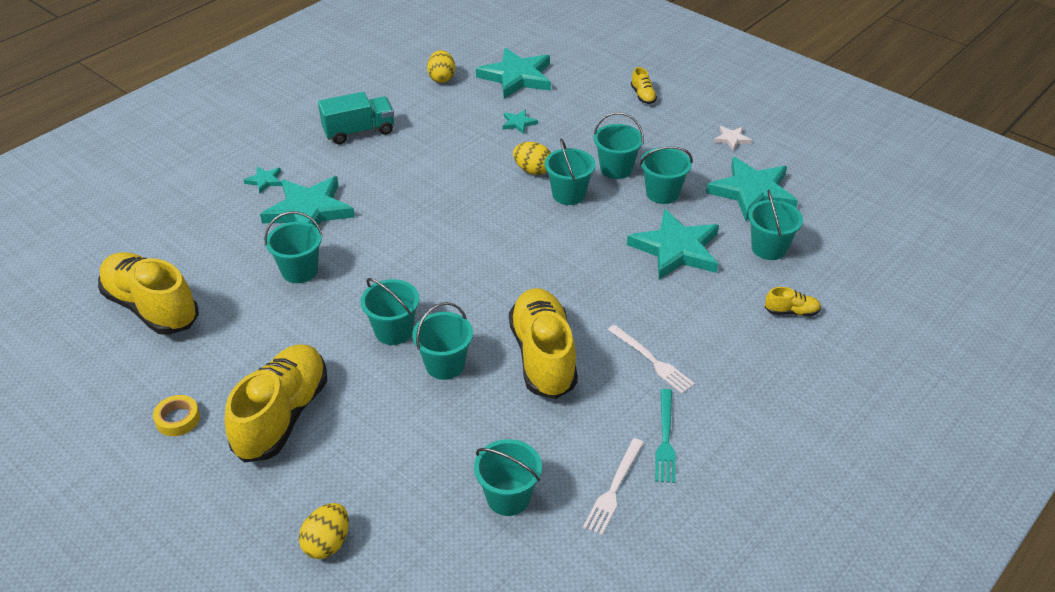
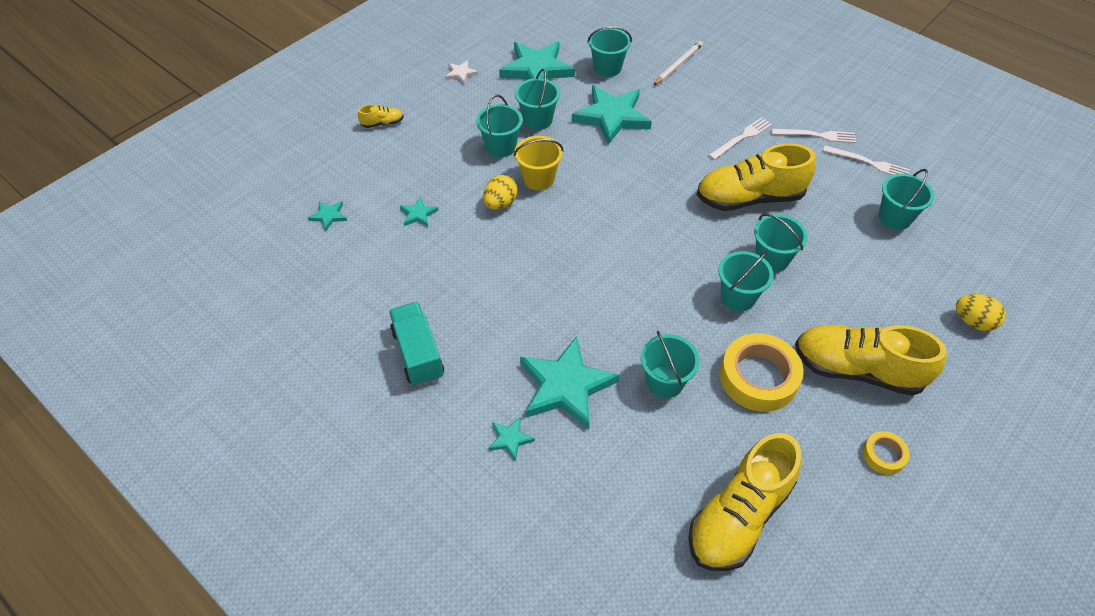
camera: 90 degrees left, 10 degrees up
yellow egg [427,50,455,83] -> none
turquoise star [476,48,551,99] -> turquoise star [308,201,347,231], size x0.44
turquoise bucket [545,138,596,205] -> yellow bucket [514,136,563,190]
turquoise fork [655,389,676,483] -> white fork [772,129,856,143]
yellow shoe [765,287,821,316] -> white pencil [654,41,703,85]
none -> yellow tape [720,333,804,412]

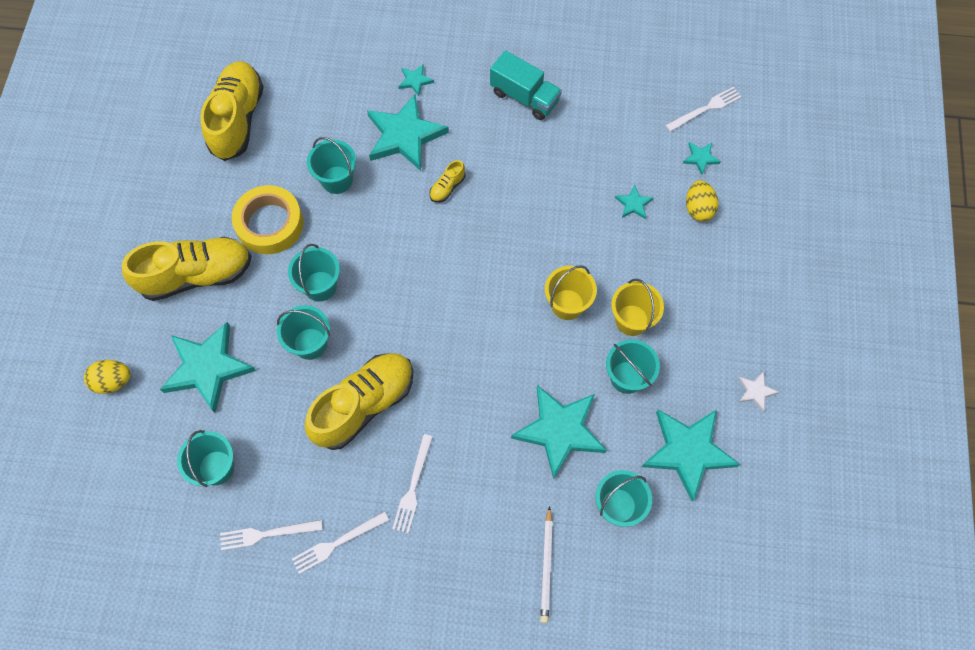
camera: 145 degrees right, 15 degrees up
yellow shoe [358,105,404,128] -> yellow shoe moved to [430,160,465,202]
turquoise bucket [476,95,523,157] -> yellow bucket [611,278,664,336]
yellow egg [483,175,517,210] -> yellow egg moved to [686,180,719,221]
yellow tape [863,431,910,475] -> none
none -> turquoise star [160,322,256,413]
none -> white fork [665,87,742,132]

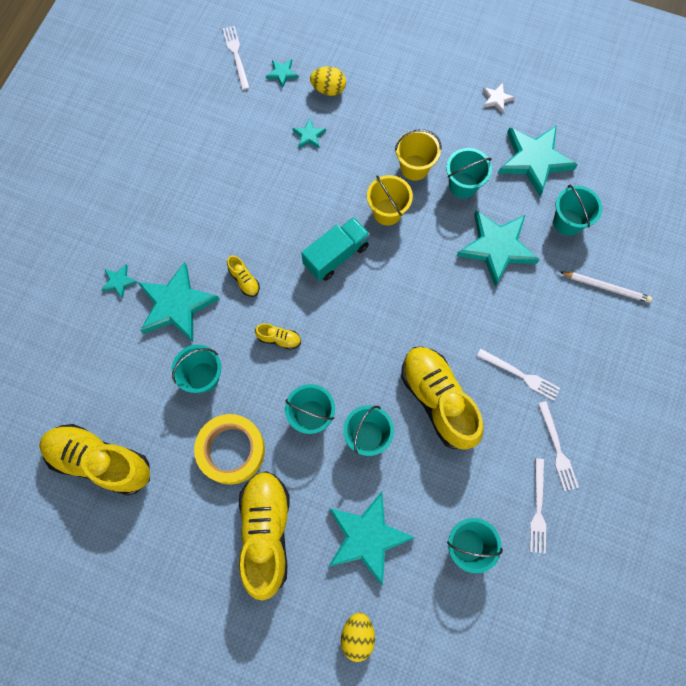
camera: 75 degrees left, 5 degrees up
turquoise truck [490,50,562,120] -> turquoise truck moved to [301,217,370,281]
none -> yellow shoe [255,323,301,350]

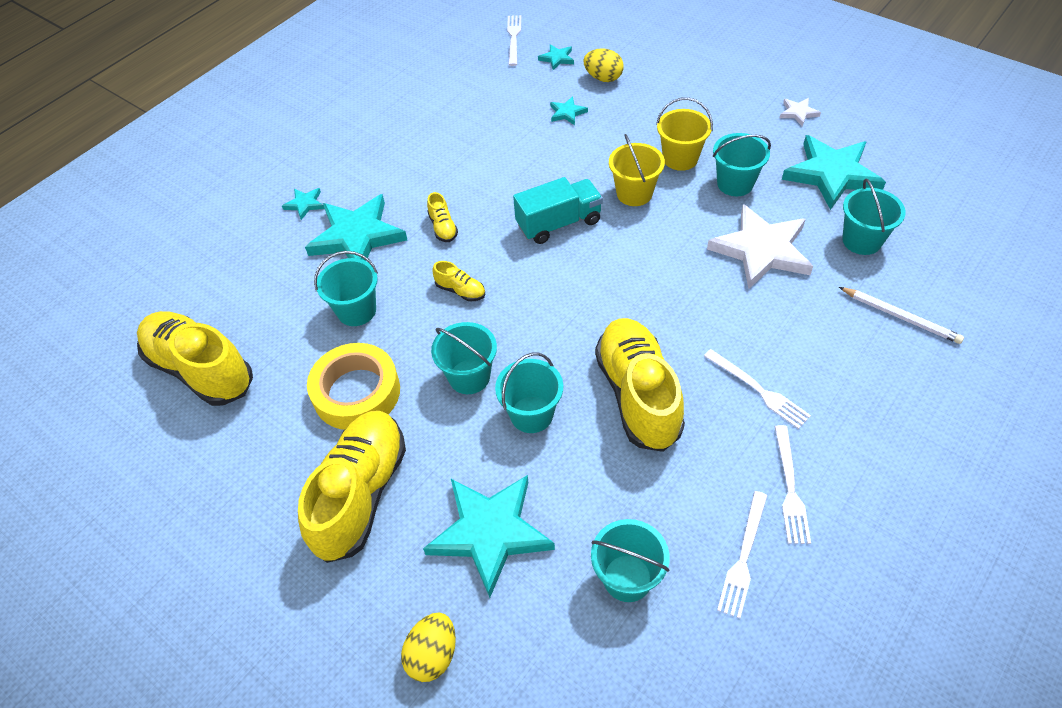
camera: 20 degrees right, 20 degrees down
turquoise star [457,210,539,287] -> white star [707,204,813,289]

